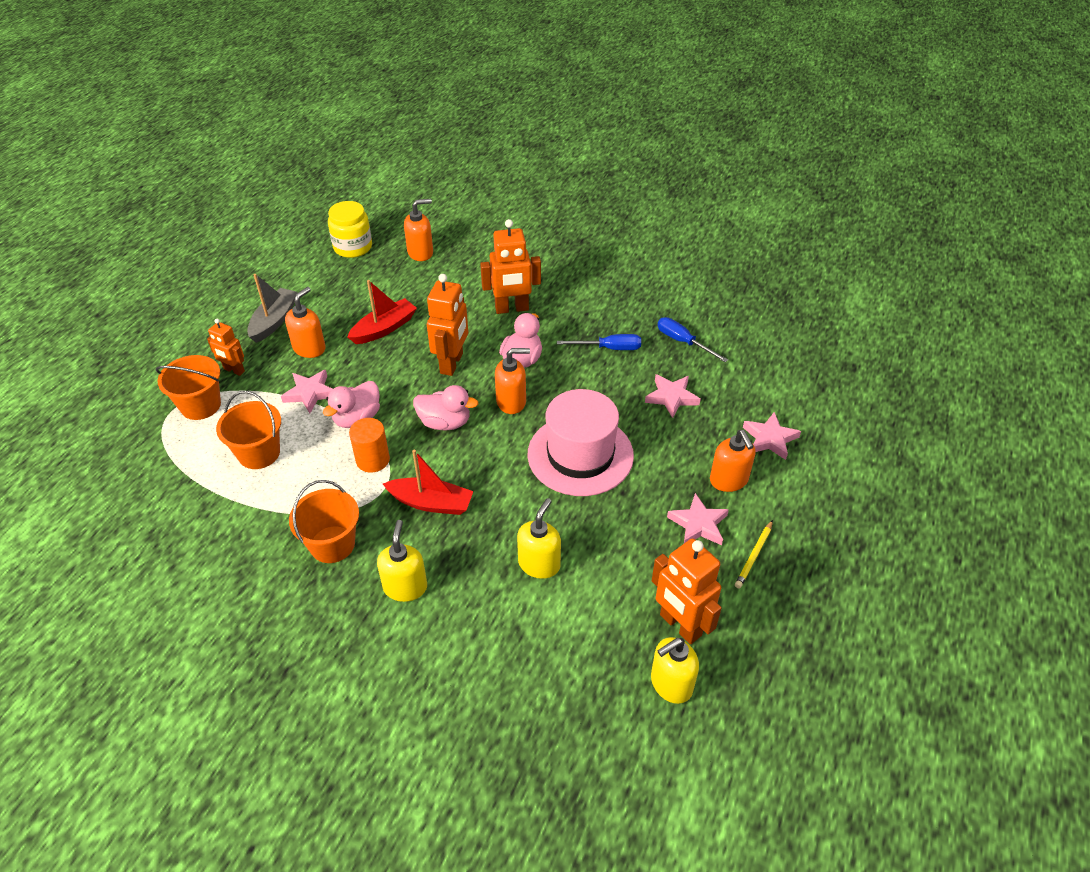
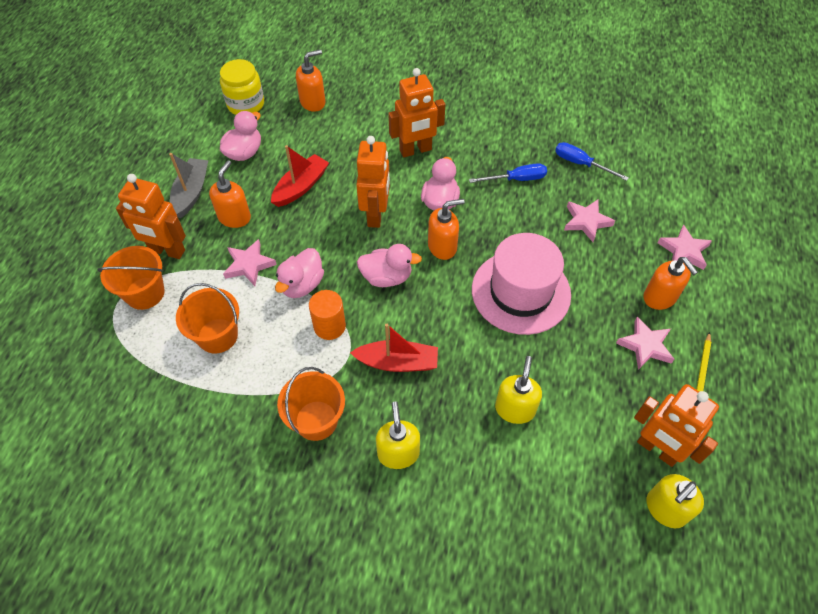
camera: 10 degrees left, 10 degrees up
orange robot [207,319,245,376] -> orange robot [116,174,186,259], size x1.67
none -> pink duck [220,111,261,161]

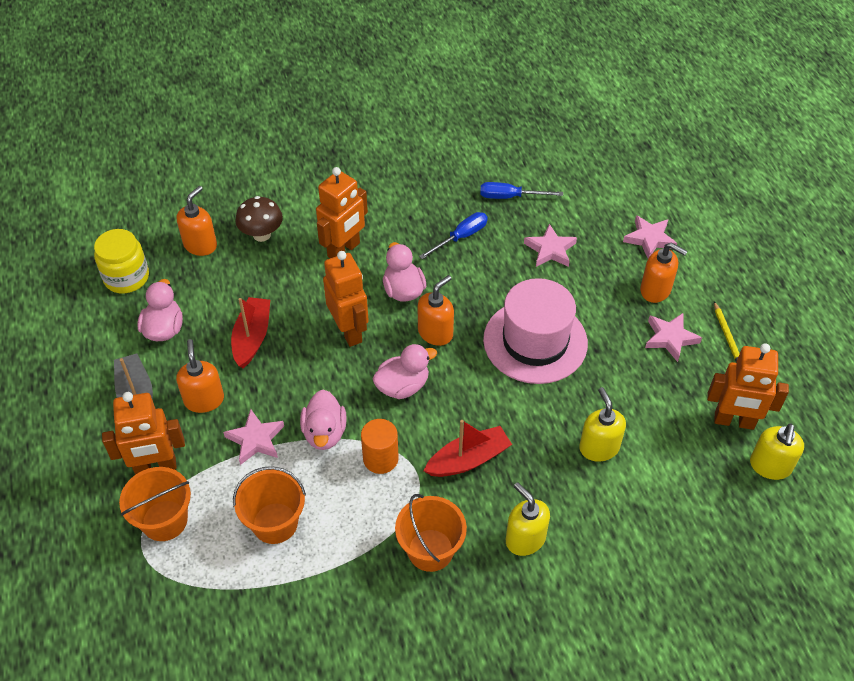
camera: 30 degrees left, 5 degrees down
none -> brown mushroom [235,196,283,242]

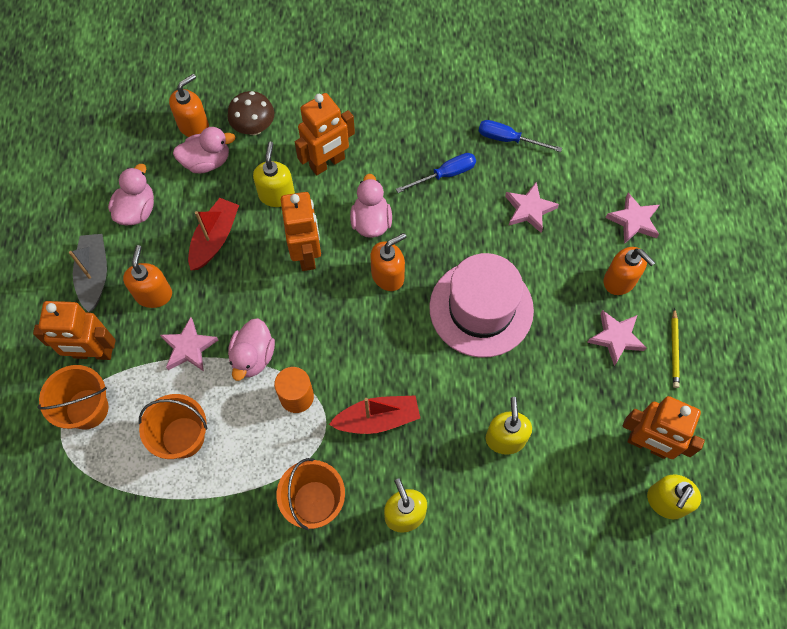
camera: 15 degrees right, 15 degrees up
yellow jar [94,229,149,293] -> none
pink duck [372,344,437,399] -> pink duck moved to [173,127,235,173]
none -> yellow soap dispenser [253,141,295,207]

